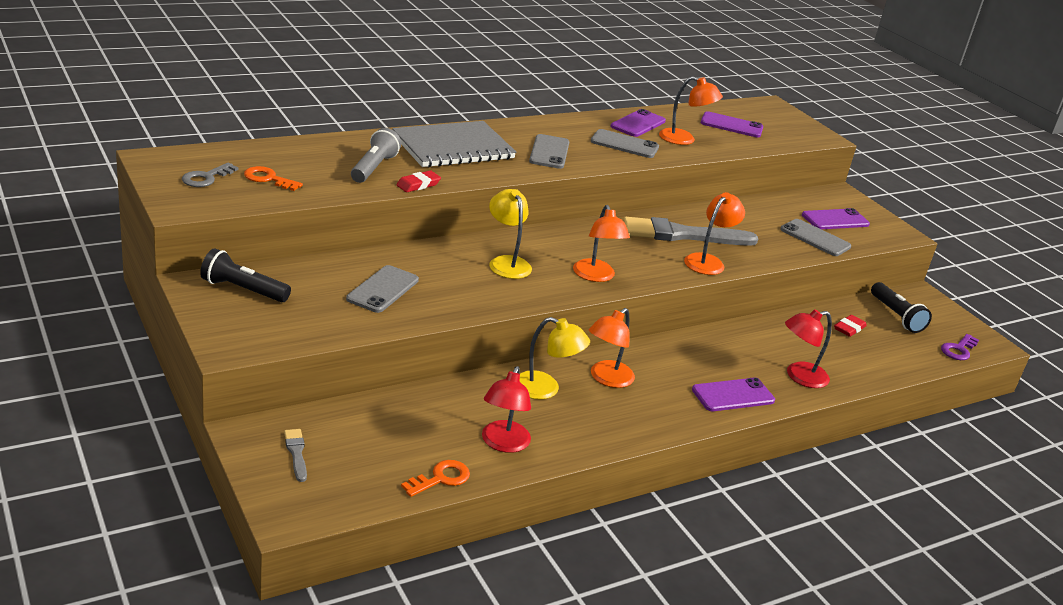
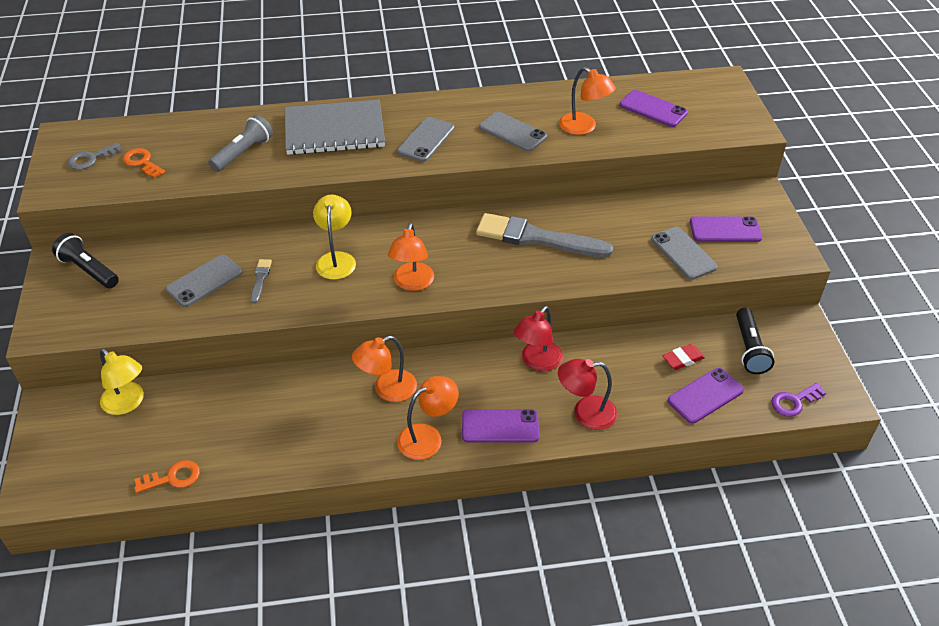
camera: 25 degrees right, 15 degrees up
grey brush [284,429,307,482] -> grey brush moved to [251,259,272,303]
red eraser [396,170,441,192] -> none
red lamp [482,366,531,453] -> red lamp moved to [514,306,563,371]
yellow lamp [519,317,590,399] -> yellow lamp moved to [100,348,144,415]
purple phone [611,109,666,137] -> purple phone moved to [668,368,744,424]
orange lamp [684,192,745,275] -> orange lamp moved to [397,376,459,460]

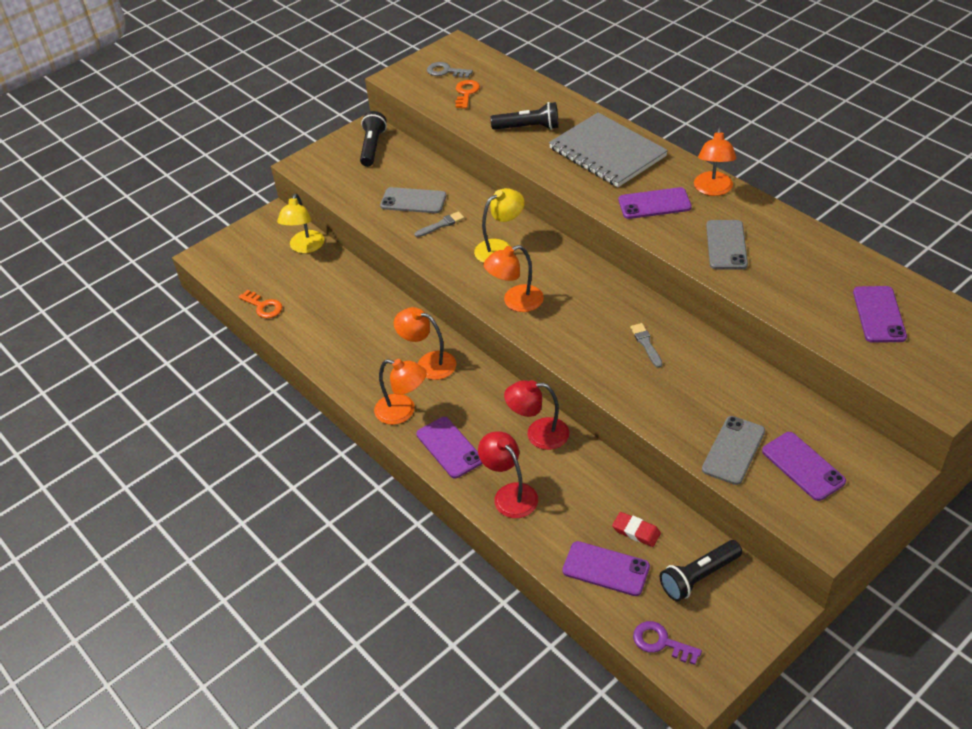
camera: 60 degrees right, 0 degrees up
grey flashlight [208,115,273,172] -> black flashlight [491,102,559,130]
grey phone [397,117,455,162] -> purple phone [619,187,692,219]
grey brush [476,213,613,257] -> grey brush [630,323,662,368], size x0.42
orange lamp [559,67,616,135] -> orange lamp moved to [694,127,736,196]

